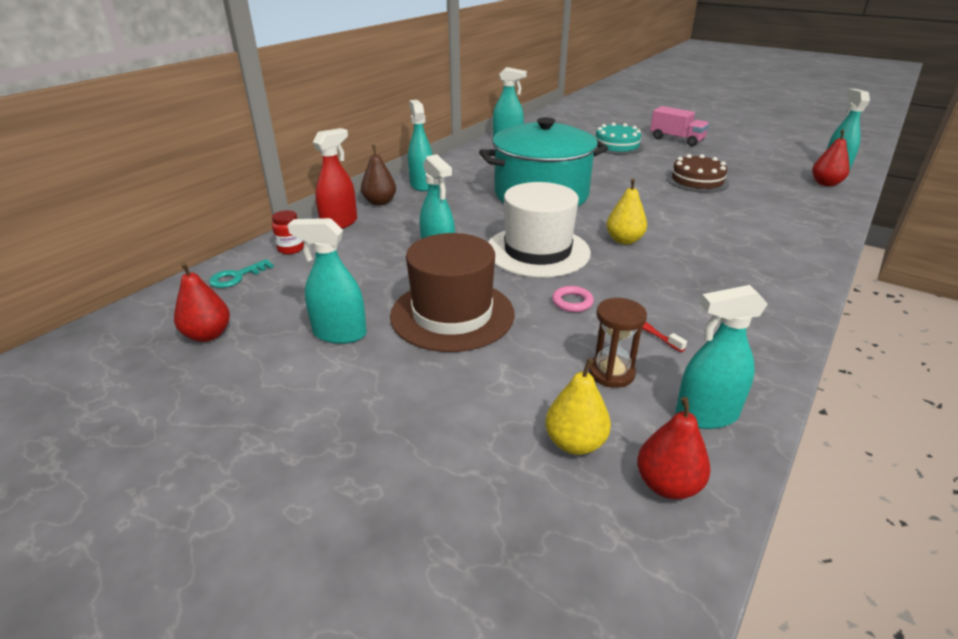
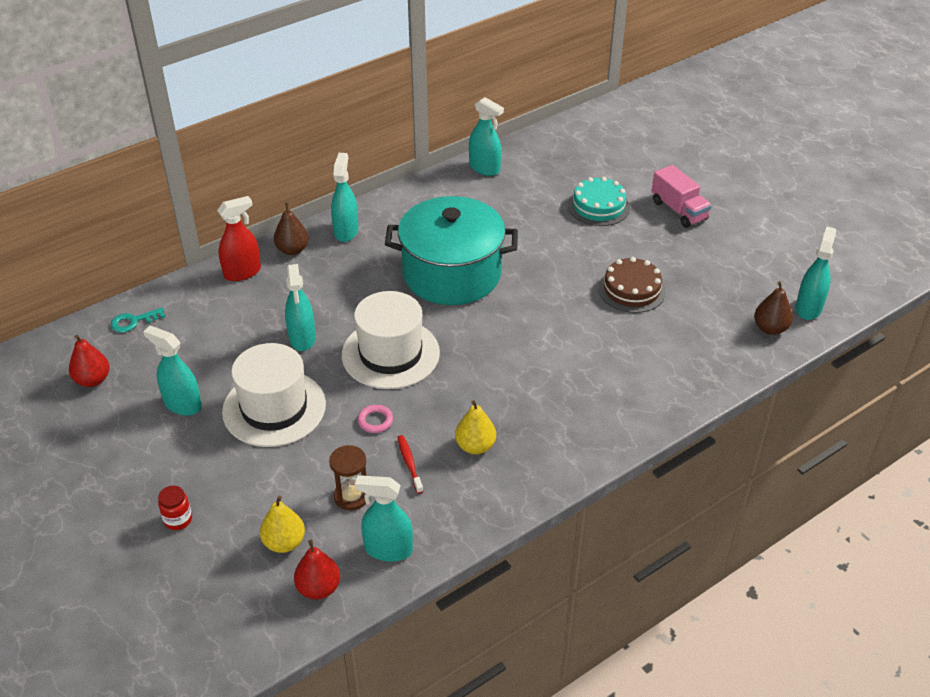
camera: 20 degrees right, 10 degrees up
red jar [272,210,304,254] -> red jar moved to [158,486,192,530]
brown hat [390,233,515,352] -> white hat [222,343,326,447]
yellow pear [606,178,647,244] -> yellow pear moved to [455,400,496,454]
red pear [812,129,850,186] -> brown pear [754,281,793,335]

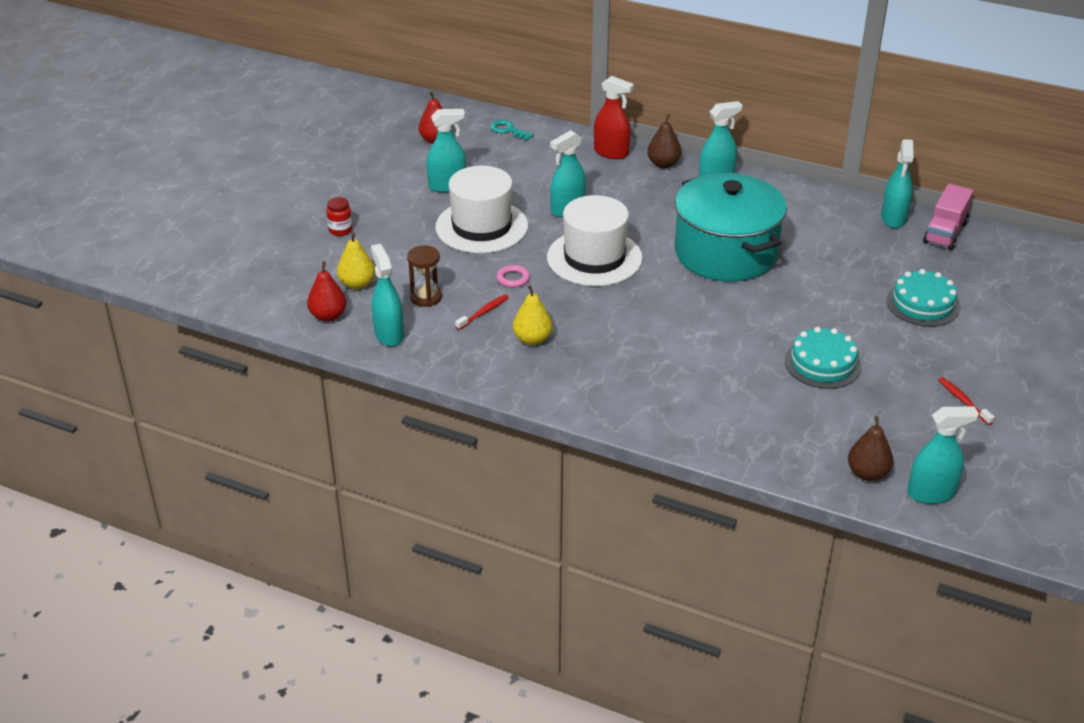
camera: 60 degrees right, 5 degrees down
turquoise spray bottle [143,326,202,416] -> turquoise spray bottle turned 75 degrees clockwise [427,109,466,193]
brown cake [598,257,666,313] -> turquoise cake [785,327,862,389]
pink truck [651,165,712,228] -> pink truck moved to [923,183,974,250]
none -> red toothbrush [938,377,994,425]

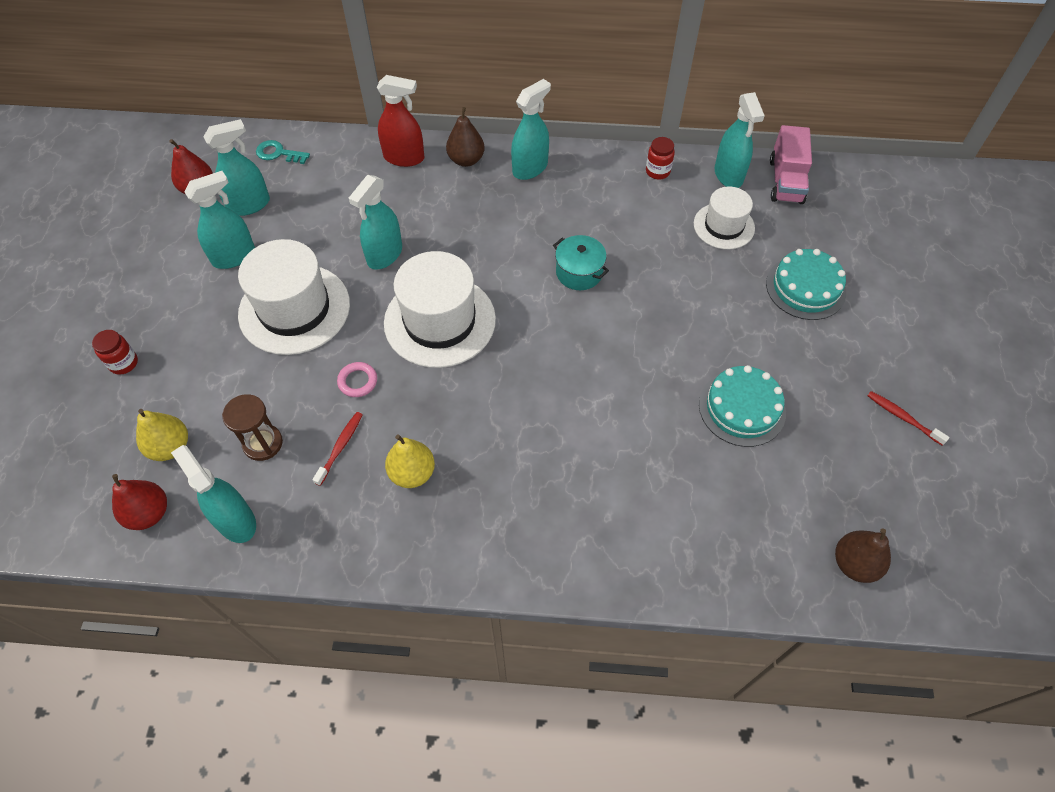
camera: 20 degrees left, 20 degrees up
turquoise pot [675,173,787,282] -> turquoise pot [553,235,609,290], size x0.41
turquoise spray bottle [907,407,979,504] -> turquoise spray bottle moved to [203,119,270,216]
none -> red jar [646,137,675,180]
none -> white hat [694,186,755,249]

